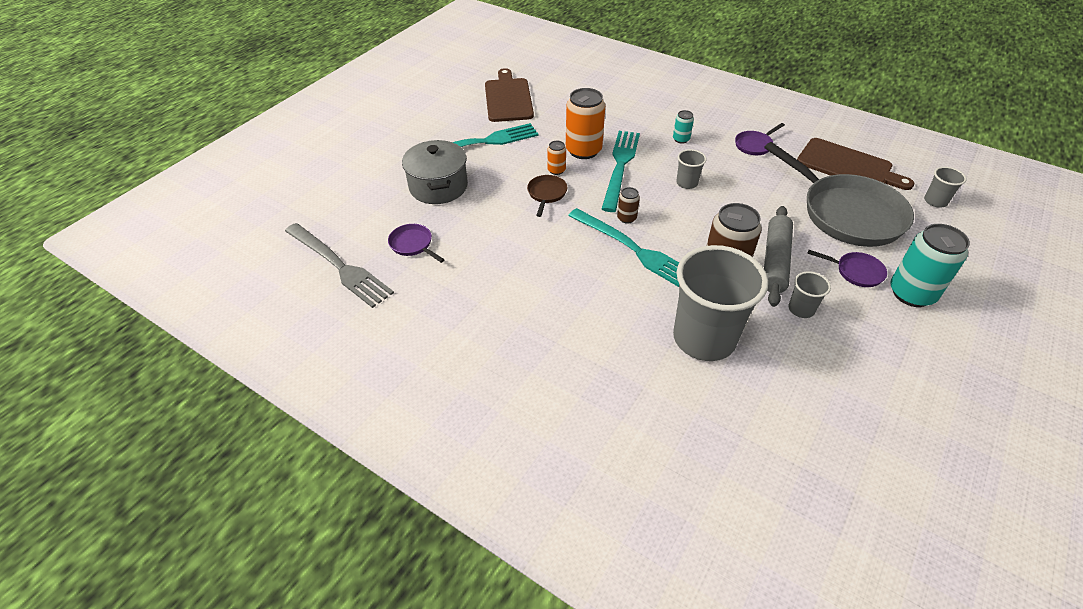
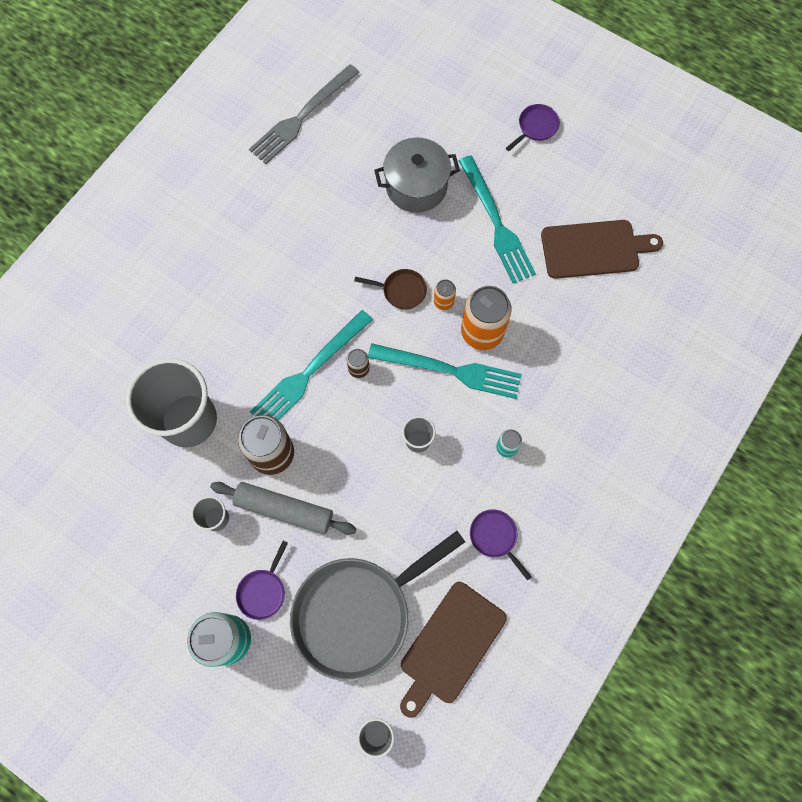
camera: 90 degrees right, 25 degrees up
purple pan [388,224,445,263] -> purple pan moved to [506,104,560,151]

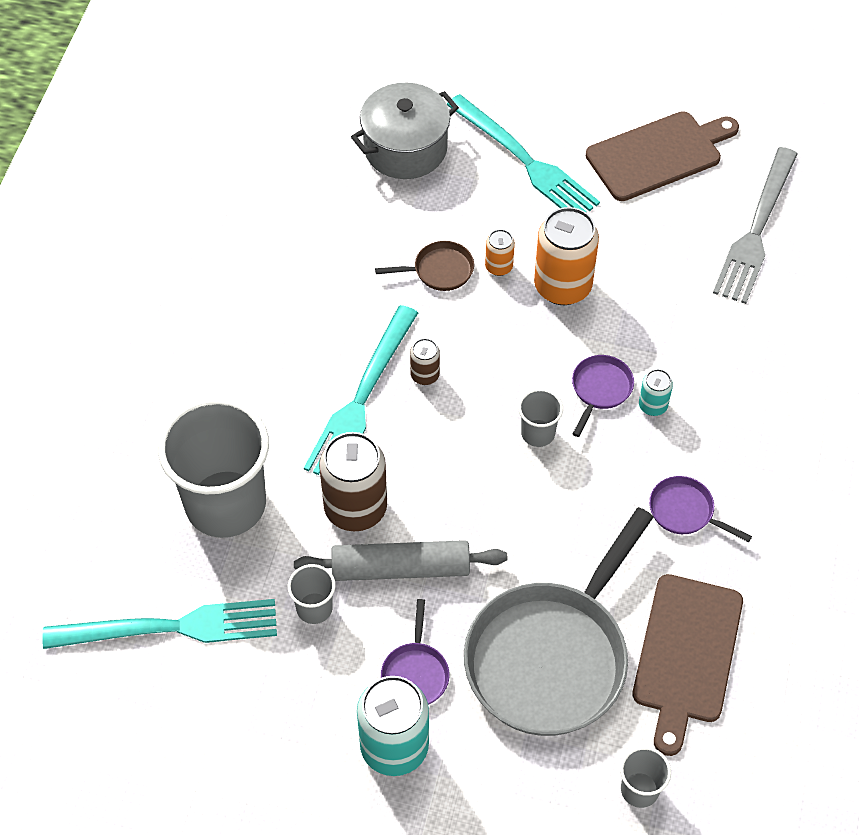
camera: 20 degrees left, 15 degrees down
grey fork [249,64,360,164] -> grey fork moved to [713,147,798,304]
turquoise fork [368,343,522,399] -> turquoise fork moved to [42,599,277,649]
purple pan [506,104,560,151] -> purple pan moved to [572,355,634,437]

